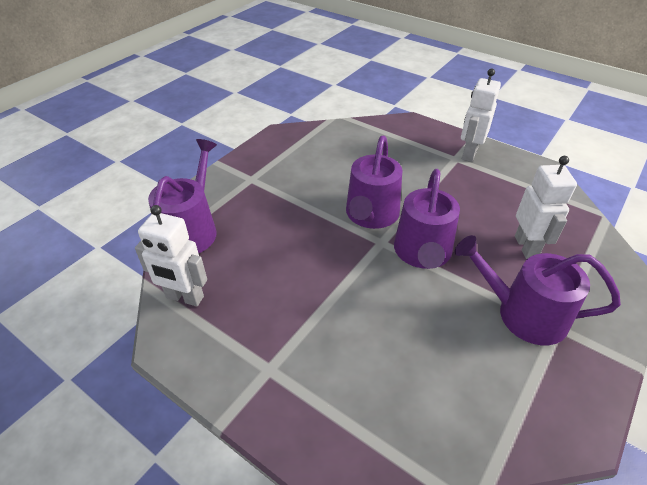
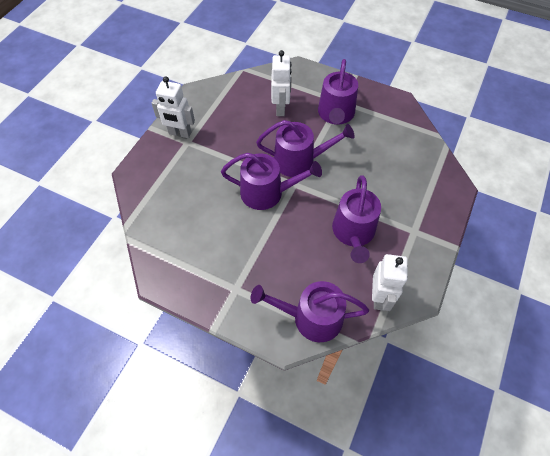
camera: 100 degrees left, 15 degrees up
white robot [515,156,577,259] -> white robot turned 105 degrees clockwise [271,50,291,116]
none -> purple watering can [332,175,381,263]

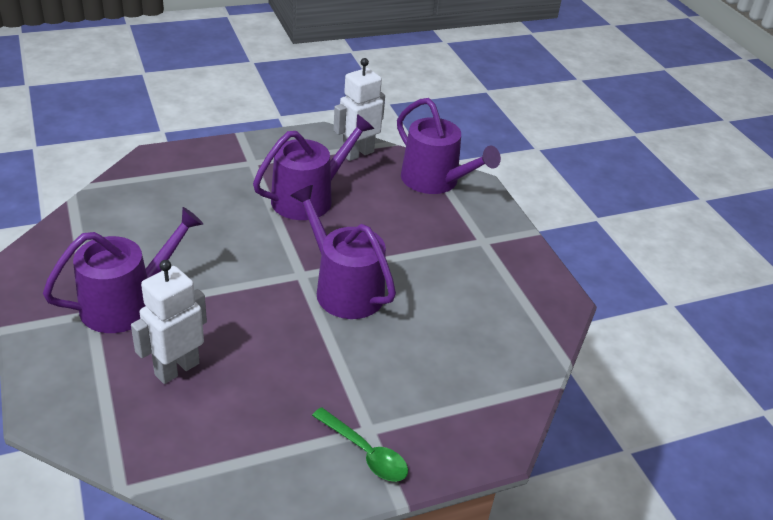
camera: 140 degrees left, 20 degrees down
white robot [152,76,195,138] -> green spoon [312,407,408,482]
purple watering can [256,120,355,177] -> none

